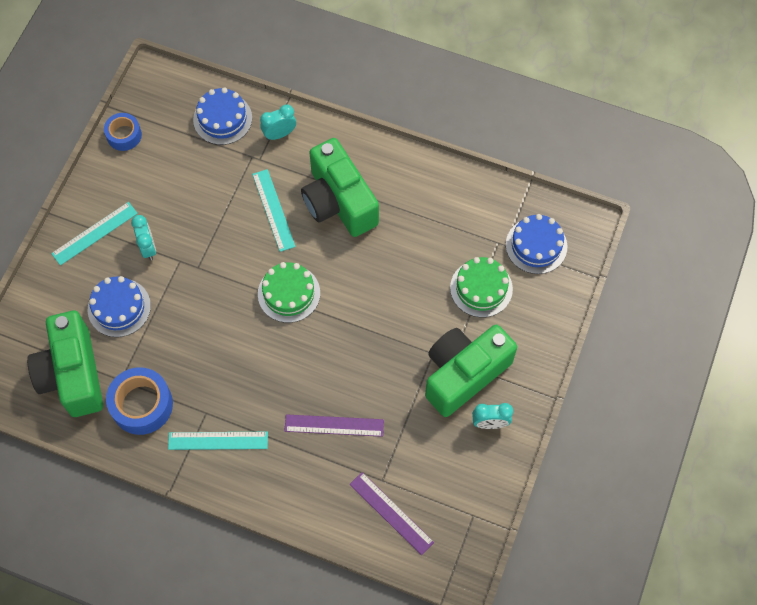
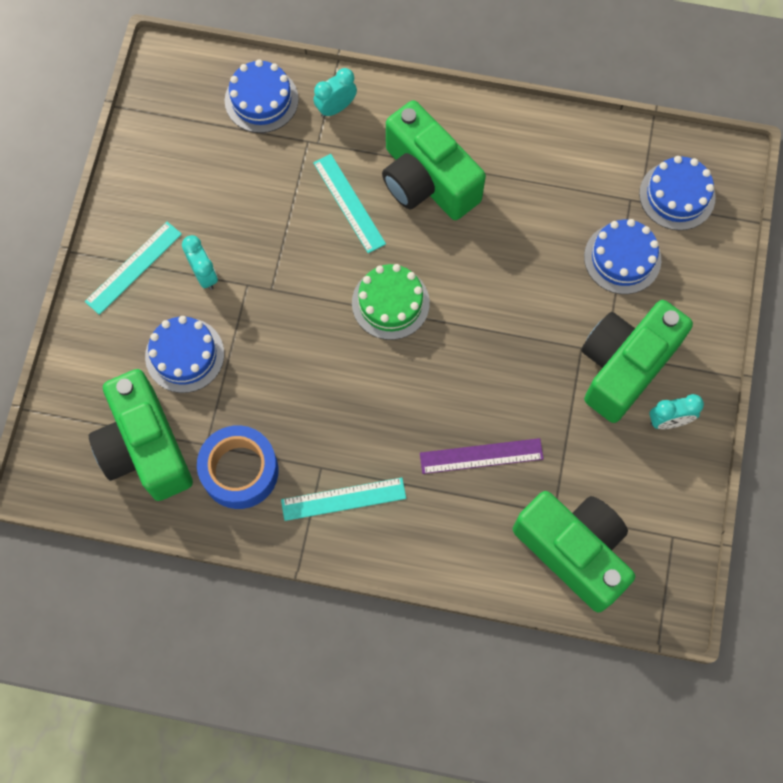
camera: 10 degrees left, 5 degrees up
blue tape [104,113,142,151] -> none
purple ruler [349,472,434,555] -> green camera [513,491,635,612]
green cake [450,257,513,317] -> blue cake [584,219,661,294]

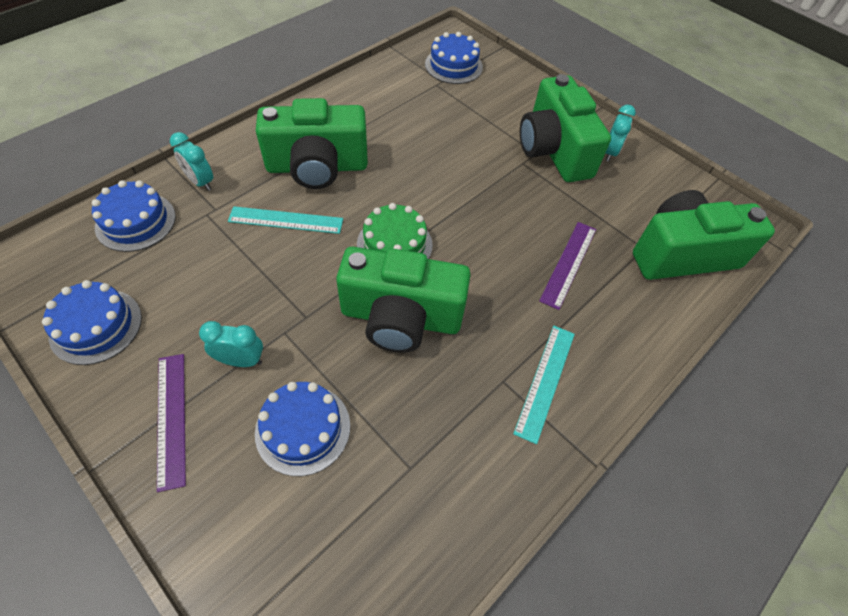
camera: 60 degrees left, 15 degrees down
turquoise ruler [85,222,182,315] -> purple ruler [157,354,186,492]
green camera [89,369,193,501] -> green camera moved to [336,247,471,353]
blue tape [197,425,278,509] -> none
turquoise clock [314,68,357,118] -> turquoise clock turned 45 degrees counterclockwise [170,132,213,191]
blue cake [584,219,661,294] -> blue cake moved to [42,280,142,365]

